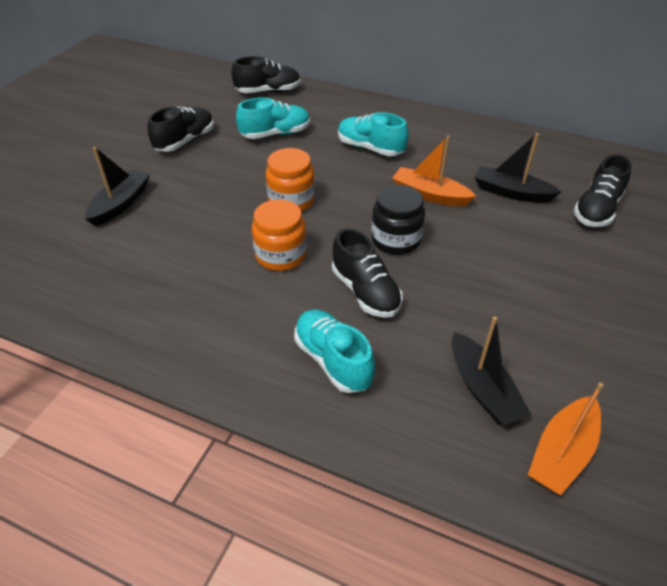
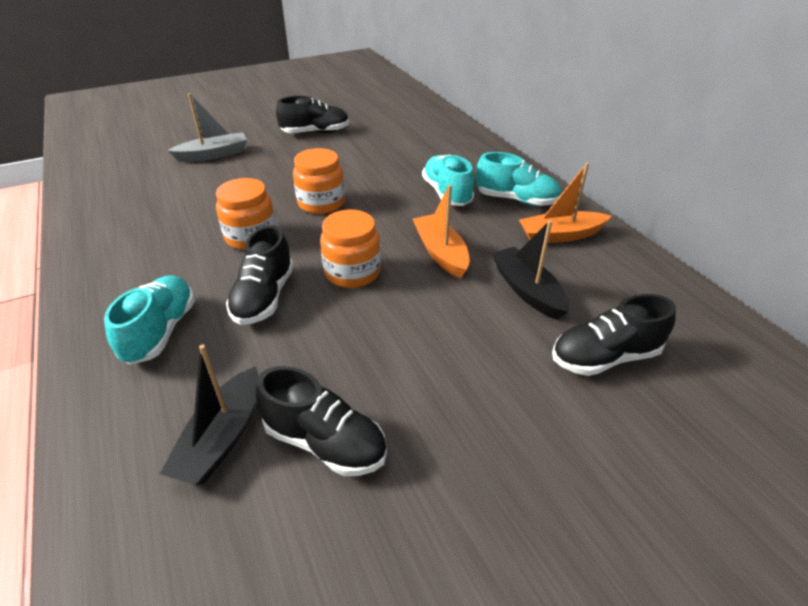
camera: 40 degrees right, 5 degrees down
black boat [85,147,150,226] -> grey boat [167,93,247,162]
black shoe [232,56,301,93] -> black shoe moved to [255,366,387,476]
turquoise shoe [236,97,310,139] -> turquoise shoe moved to [476,152,561,206]
black jar [371,185,425,255] -> orange jar [320,210,381,288]
orange boat [528,383,604,495] -> orange boat moved to [519,162,611,243]

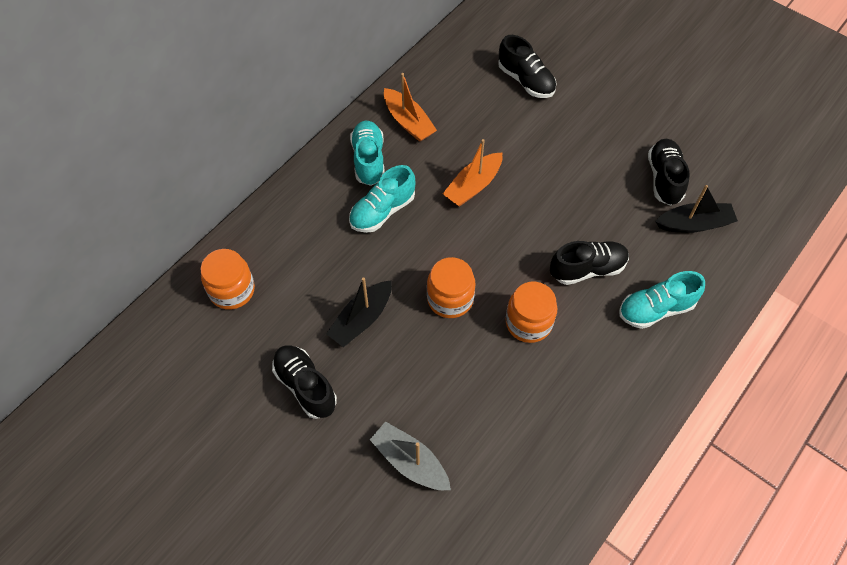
camera: 115 degrees left, 20 degrees up
orange jar [320,210,381,288] -> orange jar moved to [201,249,255,310]
black boat [491,220,569,320] -> black boat moved to [326,277,392,347]

